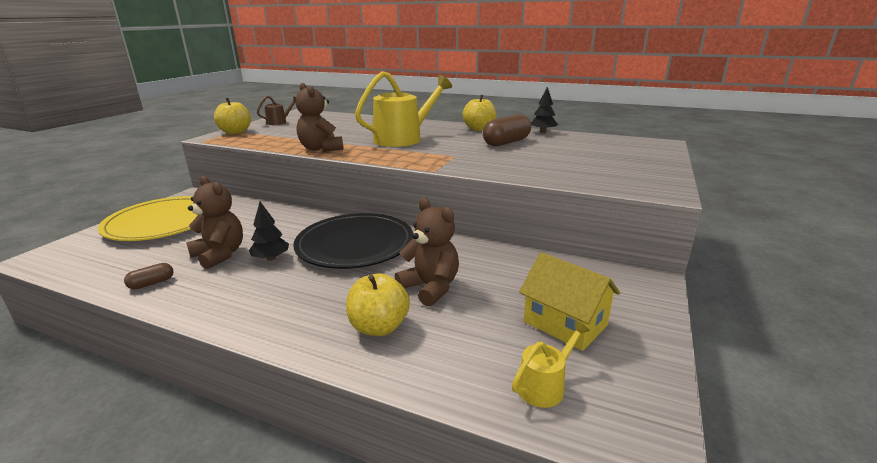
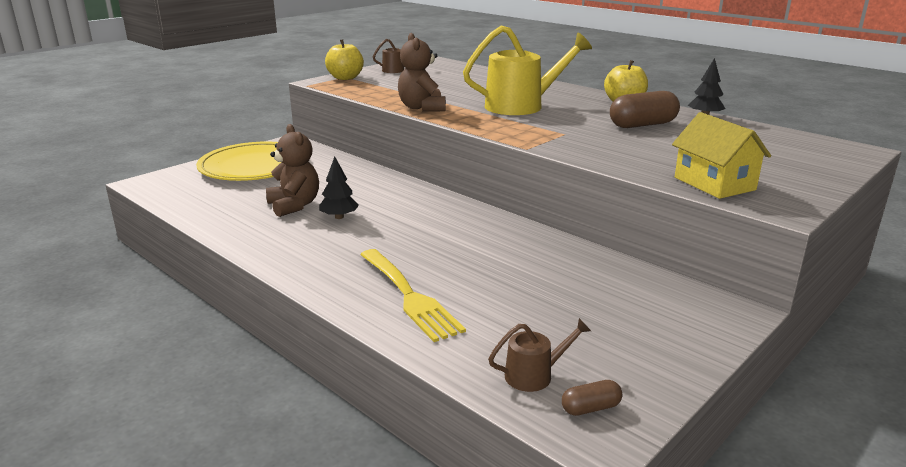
camera: 20 degrees right, 0 degrees up
brown capsule [124,263,174,289] -> brown capsule moved to [562,380,622,416]
black plate [293,213,413,269] -> none
yellow apple [346,273,410,336] -> yellow fork [360,249,466,342]
brown teddy bear [395,198,459,307] -> none
yellow watering can [512,321,590,408] -> brown watering can [488,318,591,392]
yellow house [519,252,620,351] -> yellow house moved to [672,112,771,199]

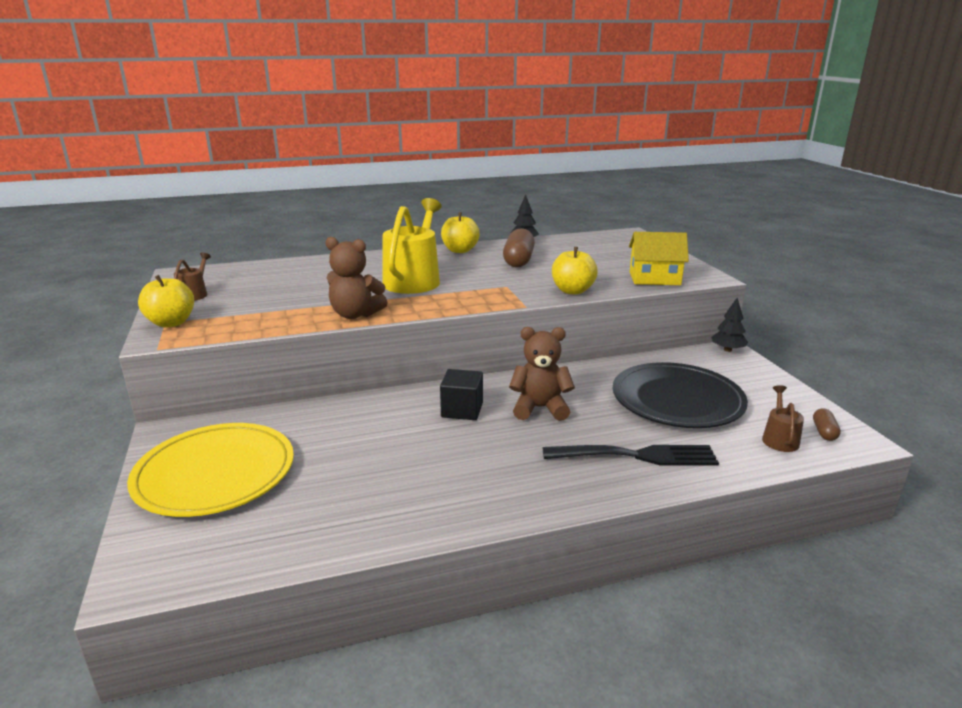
camera: 60 degrees left, 0 degrees up
brown teddy bear [266,124,319,217] -> brown teddy bear moved to [509,327,575,421]
black tree [319,156,359,219] -> black tree moved to [711,298,748,352]
yellow fork [360,249,466,342] -> black fork [542,445,719,466]
none -> black cube [440,369,483,420]
none -> yellow apple [552,247,598,295]
none -> black plate [613,362,748,428]

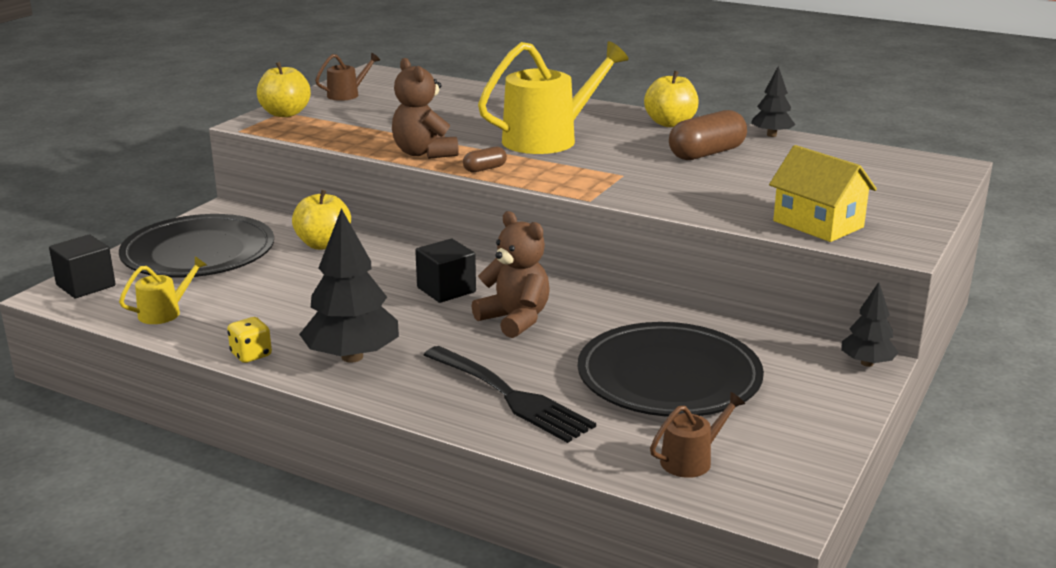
camera: 45 degrees right, 0 degrees up
yellow plate [127,423,294,517] -> black plate [119,214,274,278]
yellow apple [552,247,598,295] -> yellow apple moved to [292,190,351,250]
brown capsule [813,408,841,441] -> brown capsule moved to [463,147,507,172]
none -> black cube [49,235,116,298]
none -> yellow watering can [119,256,207,324]
none -> yellow dice [227,317,272,363]
none -> black tree [299,208,399,363]

